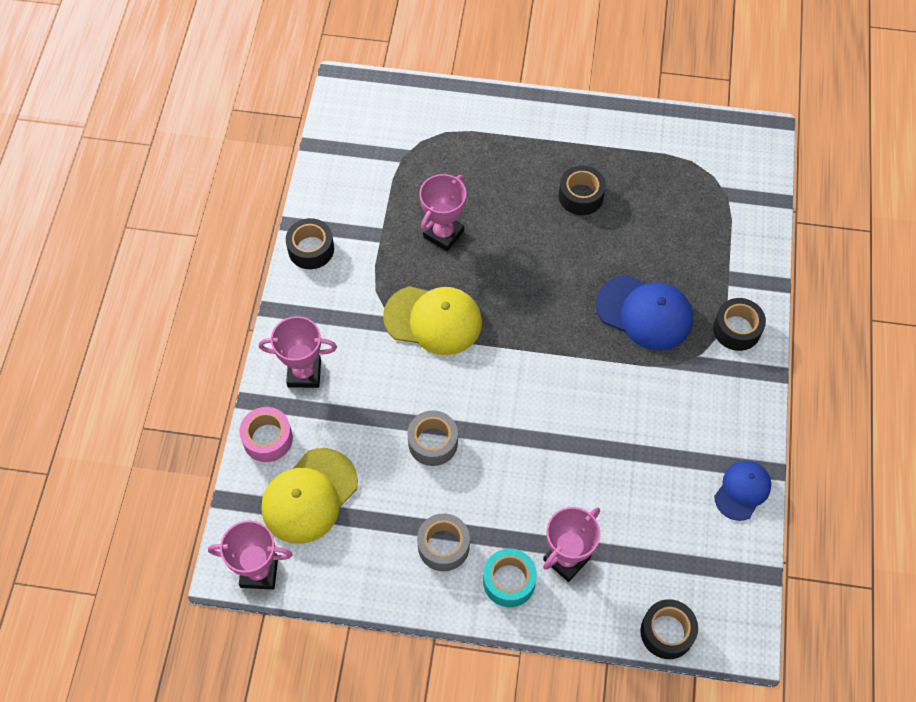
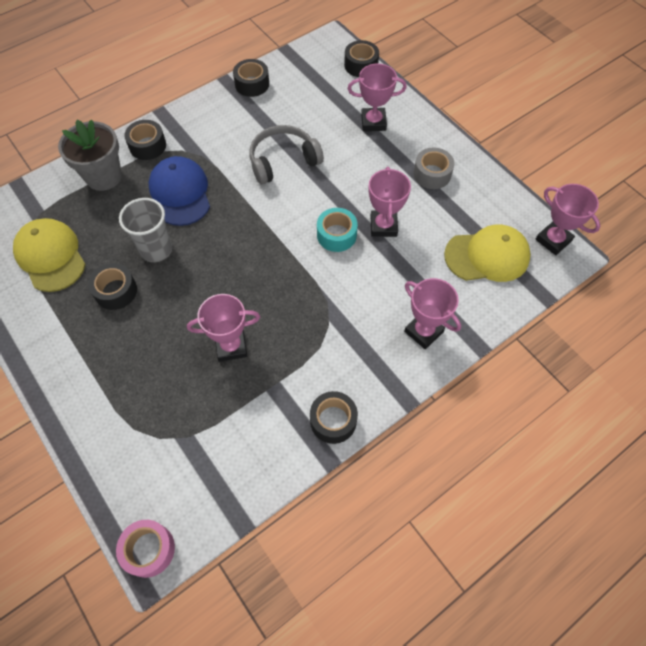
camera: 135 degrees left, 0 degrees up
pink tape [239,407,293,462] -> pink tape moved to [116,520,175,578]
yellow cap [383,286,482,355] -> yellow cap moved to [13,218,86,292]
grey tape [407,410,458,466] -> pink trophy [368,167,411,237]
turquoise tape [483,549,537,607] -> turquoise tape moved to [317,208,358,252]
blue cap [714,461,771,521] -> black tape [233,59,269,97]
none -> grey flower pot [58,120,122,191]
none -> grey cup [119,198,172,262]
none -> grey headphones [249,125,324,185]

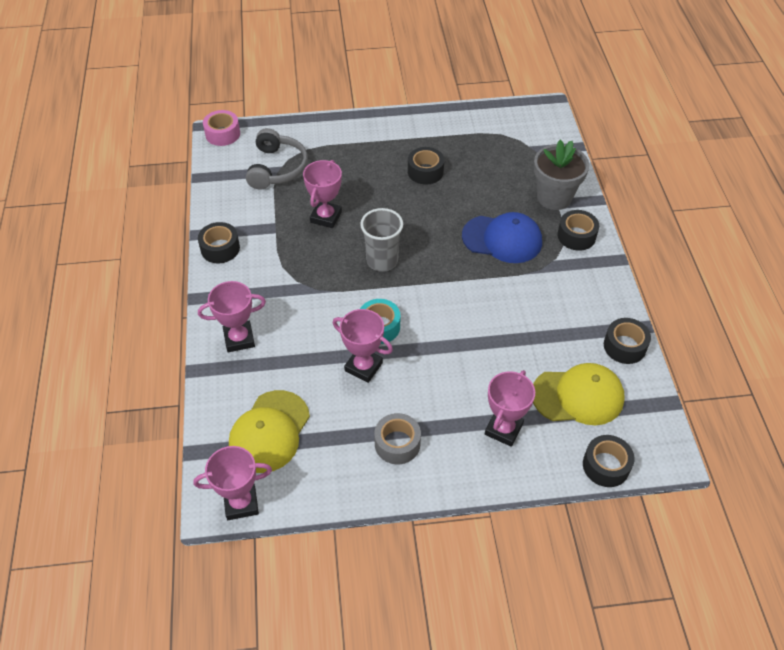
camera: 120 degrees right, 10 degrees down
yellow cap [13,218,86,292] -> yellow cap moved to [533,363,625,425]
grey cup [119,198,172,262] -> grey cup moved to [360,208,403,272]
grey headphones [249,125,324,185] -> grey headphones moved to [246,128,308,189]

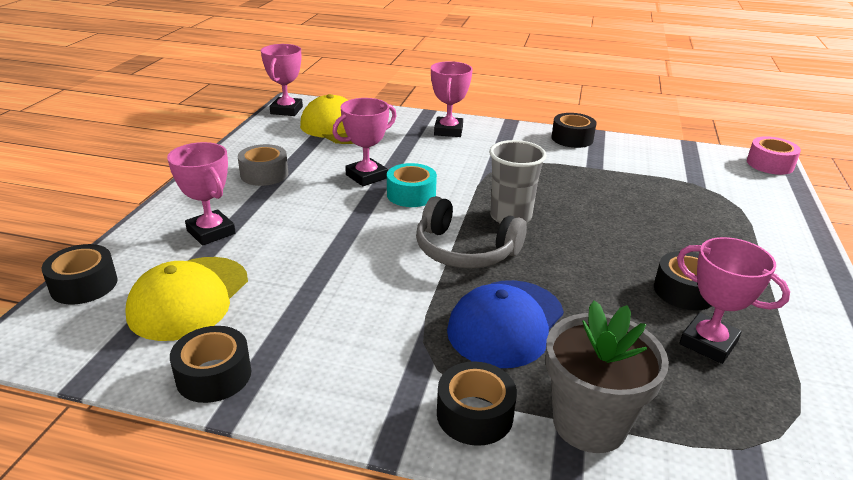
camera: 110 degrees right, 20 degrees down
grey headphones [246,128,308,189] -> grey headphones moved to [416,196,527,268]
pink trophy [303,160,342,228] -> pink trophy moved to [677,237,790,364]

